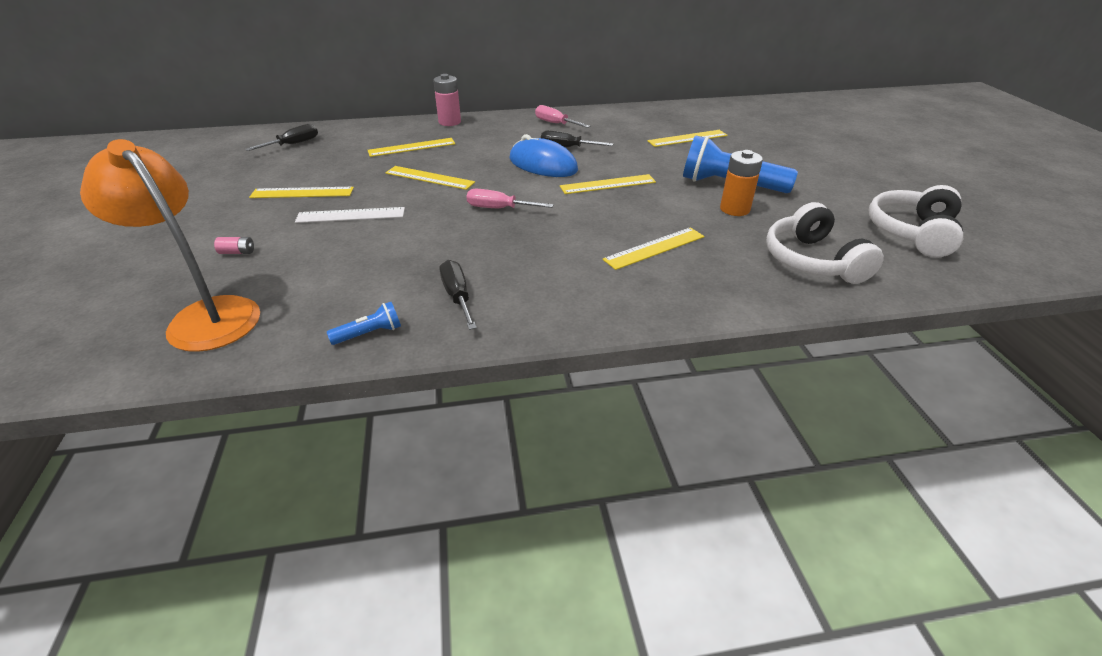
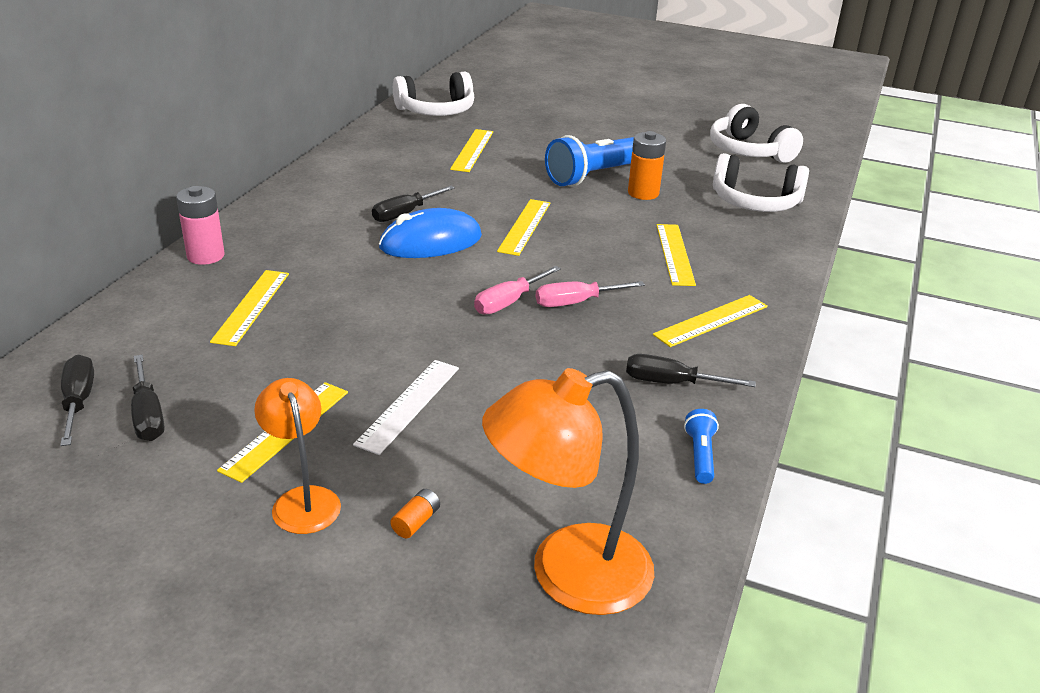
camera: 60 degrees left, 5 degrees down
pink battery [214,237,254,254] -> orange battery [390,489,440,538]
yellow ruler [385,166,475,190] -> yellow ruler moved to [653,295,768,347]
pink screwdriver [535,105,590,128] -> pink screwdriver moved to [536,281,645,307]
none -> black screwdriver [131,355,164,441]
none -> orange lamp [254,378,341,534]
none -> white headphones [393,72,474,116]

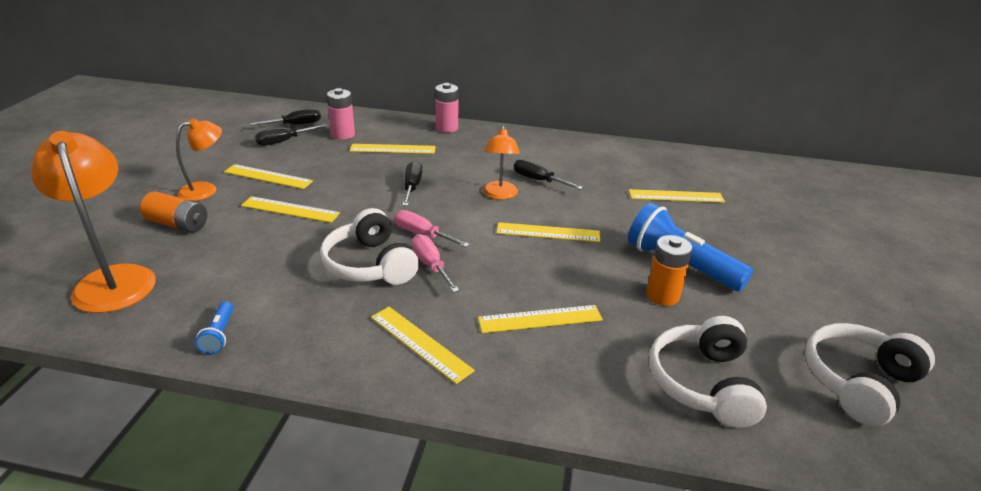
camera: 80 degrees right, 0 degrees up
white ruler [353,360,459,455] -> yellow ruler [241,196,340,223]
blue mouse [379,208,482,258] -> orange lamp [483,125,520,200]
orange battery [390,489,440,538] -> orange battery [140,191,207,232], size x1.99
white headphones [393,72,474,116] -> white headphones moved to [320,208,419,285]
black screwdriver [626,354,756,387] -> black screwdriver moved to [402,161,422,206]
blue flashlight [684,409,719,484] -> blue flashlight turned 90 degrees clockwise [195,301,233,354]
none -> pink battery [327,88,355,140]

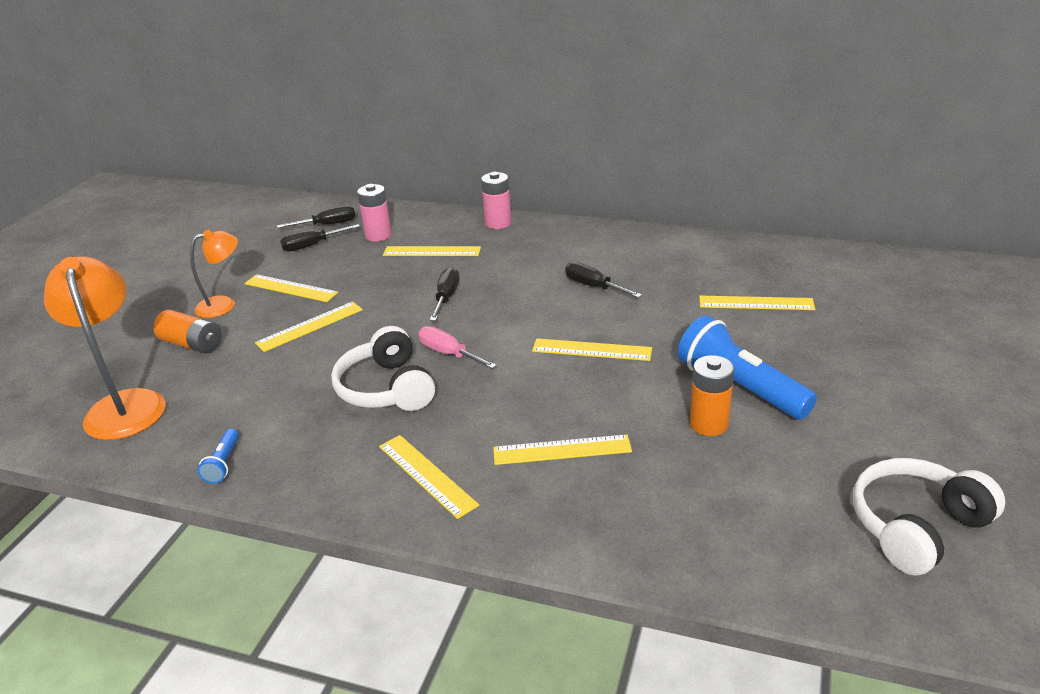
camera: 10 degrees right, 0 degrees up
yellow ruler [241,196,340,223] -> yellow ruler turned 60 degrees counterclockwise [255,301,363,352]
pink screwdriver [412,234,459,293] -> none
orange lamp [483,125,520,200] -> none
white headphones [649,316,767,428] -> none

